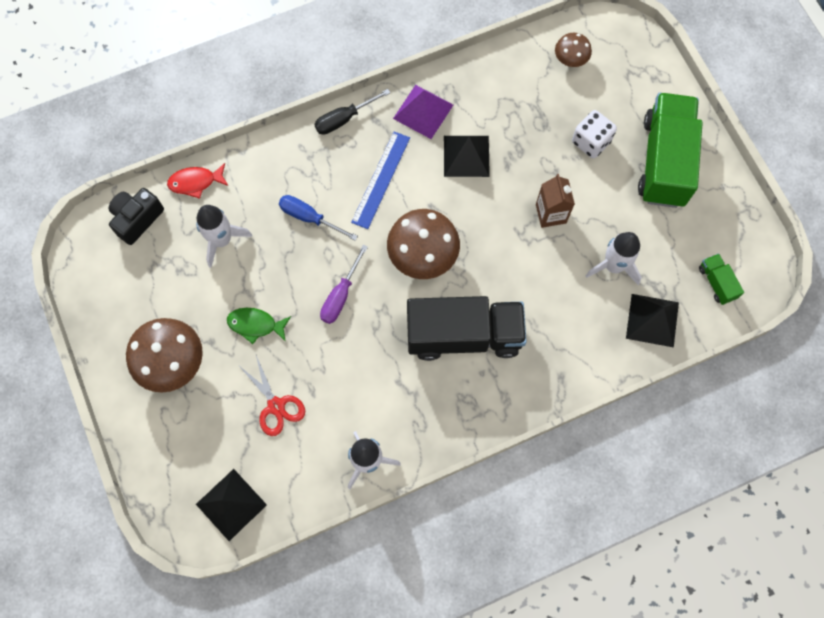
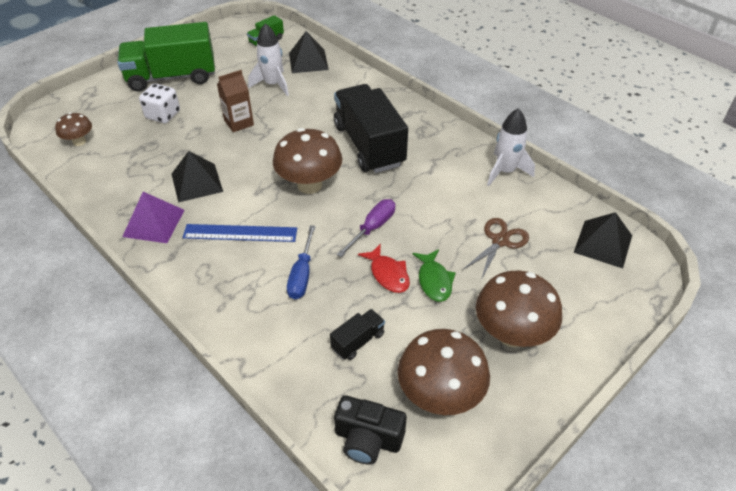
camera: 110 degrees left, 25 degrees down
red fish [167,163,228,199] -> red fish moved to [358,243,410,293]
white rocket [196,205,252,268] -> black truck [330,309,385,360]
red scissors [239,355,305,436] -> brown scissors [462,218,529,280]
black screwdriver [314,89,390,135] -> none
purple screwdriver [320,245,368,324] -> purple screwdriver turned 60 degrees counterclockwise [337,199,395,257]
none -> brown mushroom [398,329,490,415]

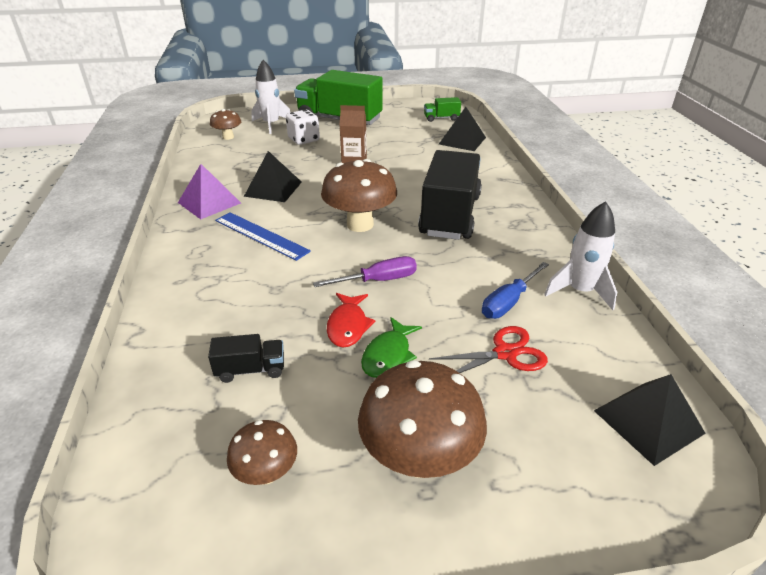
camera: 35 degrees right, 10 degrees down
white rocket [248,23,289,96] -> white rocket moved to [251,60,291,134]
blue screwdriver [287,225,316,299] -> blue screwdriver moved to [482,262,549,319]
black camera [334,395,407,464] -> none
brown mushroom [398,329,490,415] -> brown mushroom [227,420,297,485], size x0.55
brown scissors [462,218,529,280] -> red scissors [429,326,548,373]

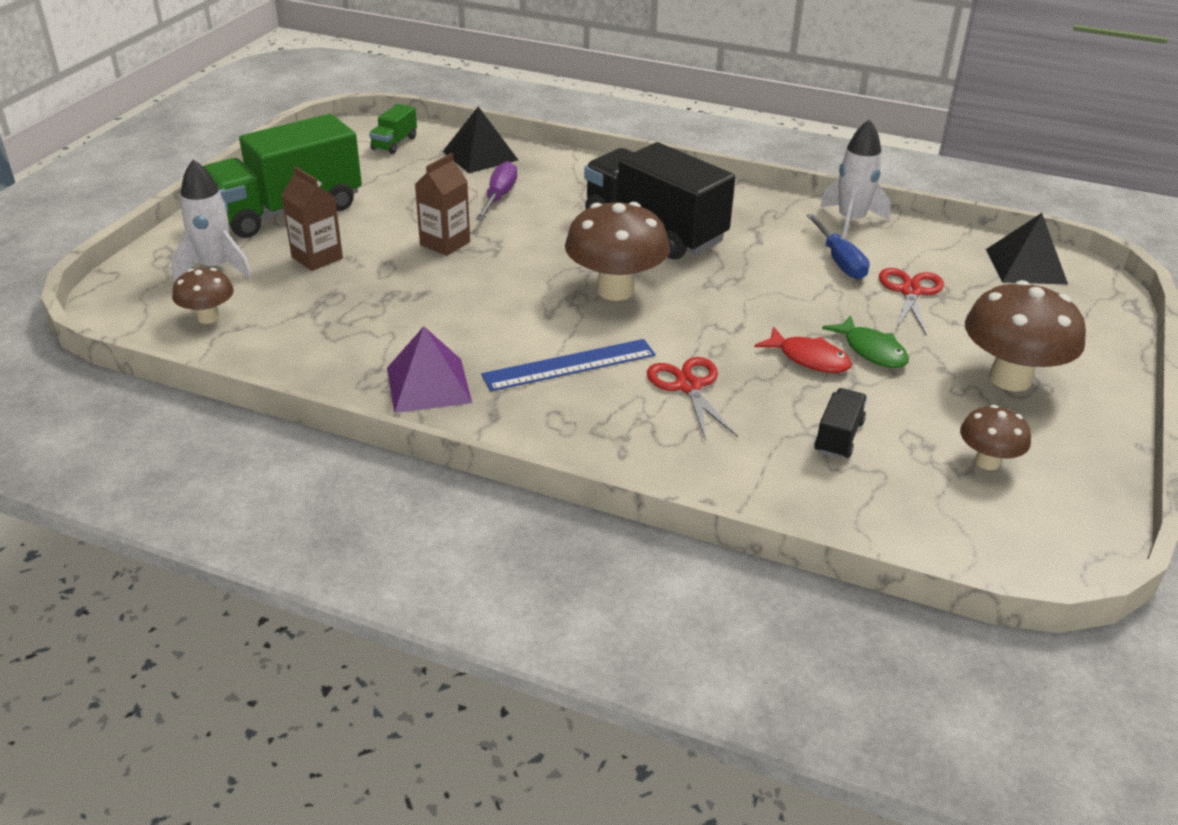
camera: 60 degrees left, 0 degrees up
black pyramid [244,151,302,202] -> none
white dice [286,110,320,145] -> brown carton [281,166,343,271]
purple screwdriver [313,256,417,287] -> purple screwdriver moved to [476,161,517,221]
none -> red scissors [647,357,738,441]

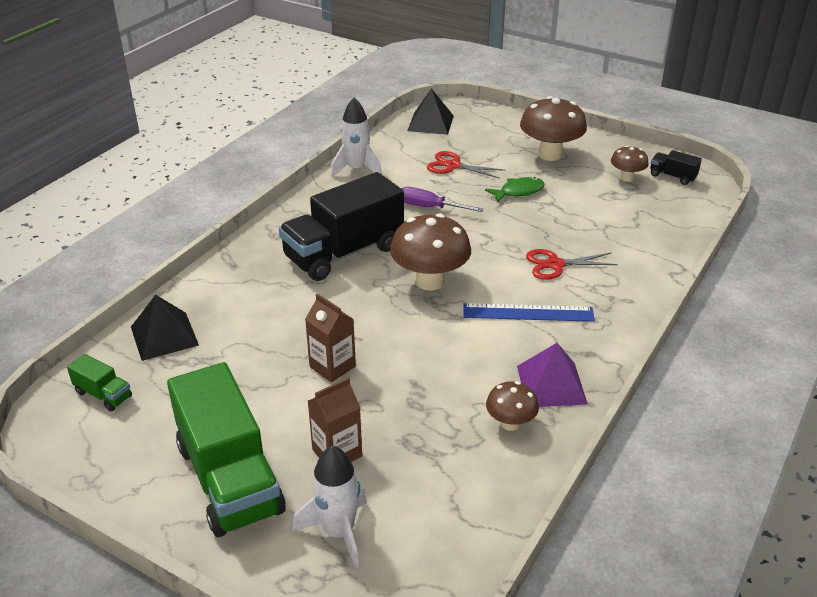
camera: 80 degrees left, 0 degrees up
brown mushroom [172,268,234,324] -> brown mushroom moved to [486,381,539,431]
purple screwdriver [476,161,517,221] -> purple screwdriver moved to [401,187,484,212]
blue ruler [481,339,656,391] -> blue ruler turned 75 degrees counterclockwise [464,303,595,322]
red fish [755,327,852,373] -> none
blue screwdriver [806,213,870,279] -> none
black truck [814,388,867,459] -> black truck moved to [650,150,702,185]

